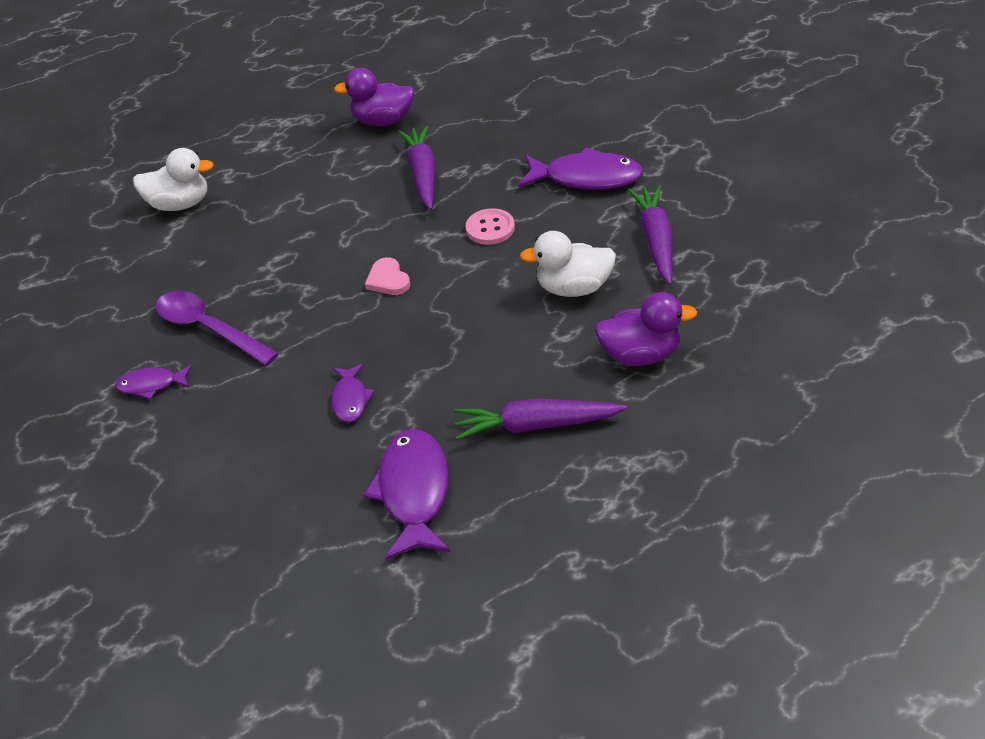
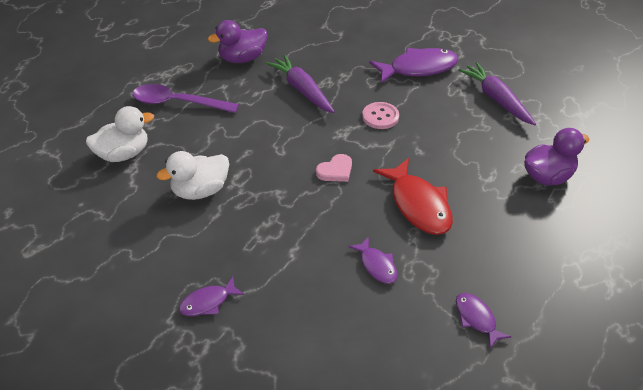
camera: 30 degrees left, 0 degrees up
purple spoon [156,291,279,366] -> purple spoon moved to [132,84,239,113]
purple fish [364,429,450,560] -> purple fish [456,293,512,348], size x0.54
pink heart [365,257,410,295] -> pink heart turned 75 degrees counterclockwise [316,154,352,182]
purple carrot [454,399,627,440] -> none
white duck [520,231,616,297] -> white duck moved to [156,151,229,200]
none -> red fish [373,158,453,235]

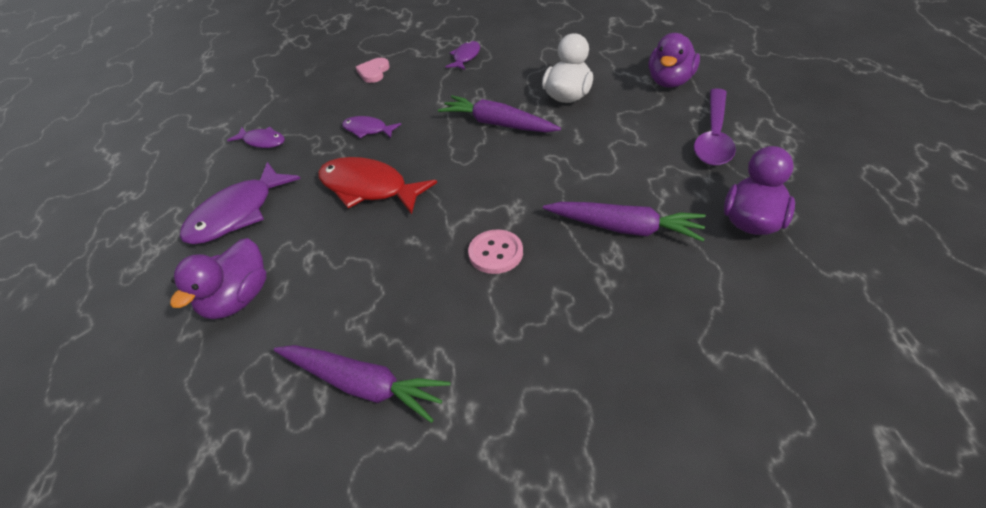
camera: 145 degrees right, 0 degrees up
white duck [86,106,154,162] -> purple duck [649,33,700,88]
purple spoon [132,84,239,113] -> purple spoon turned 135 degrees clockwise [694,88,736,166]
pink heart [316,154,352,182] -> pink heart moved to [356,58,390,83]
purple fish [369,48,458,84] -> purple fish moved to [180,162,301,244]
none -> purple carrot [438,95,561,132]

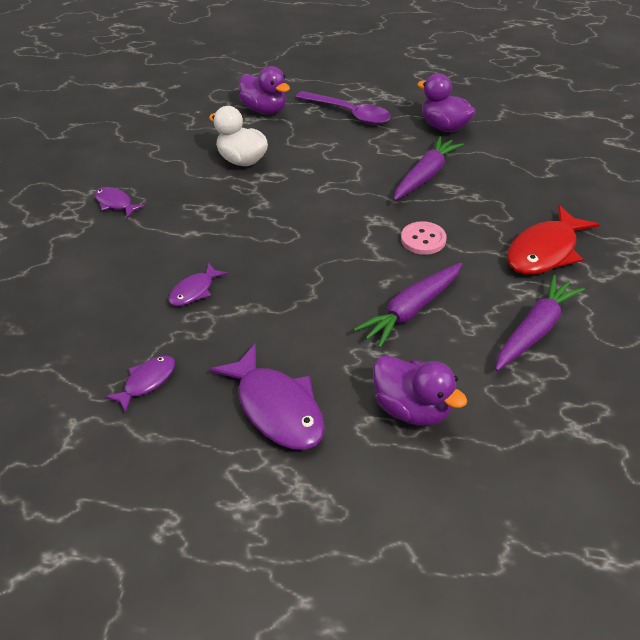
camera: 75 degrees left, 0 degrees up
red fish [318,157,437,215] -> red fish moved to [507,205,600,275]
pink heart [356,58,390,83] -> none
purple carrot [438,95,561,132] -> purple carrot moved to [354,263,462,348]

